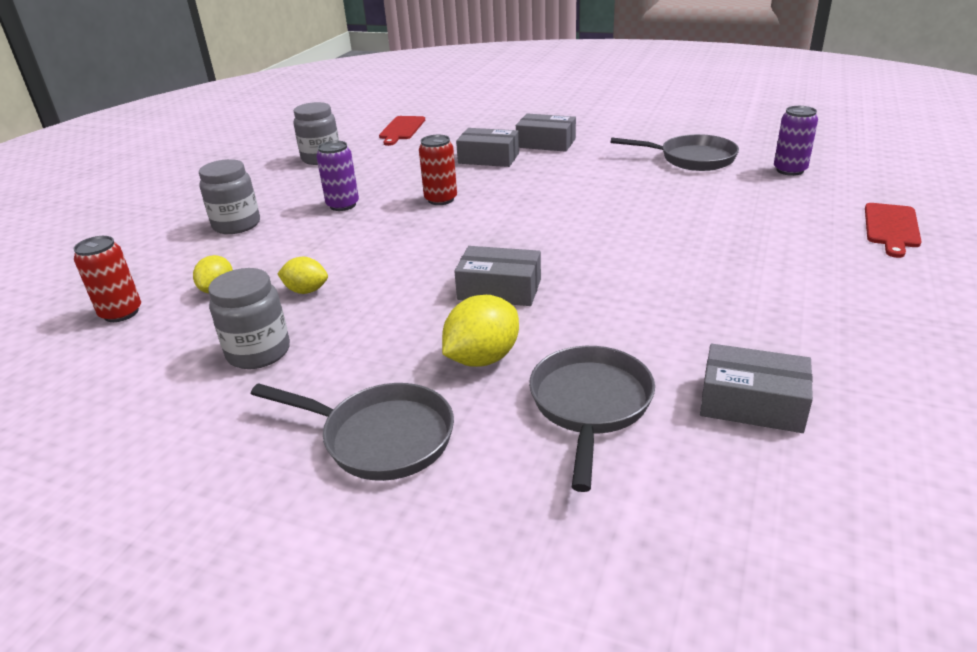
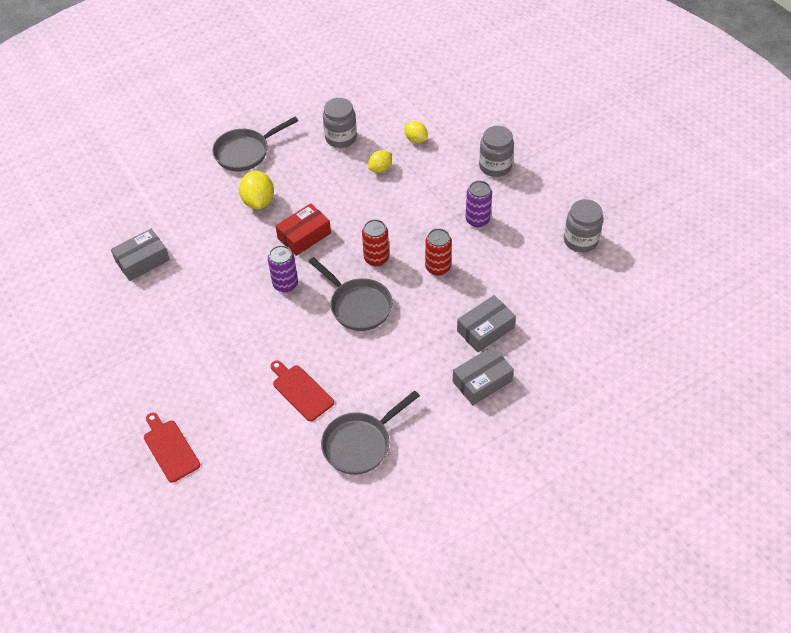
camera: 125 degrees right, 20 degrees up
red can [73,236,141,322] -> red can moved to [362,219,389,266]
red cutting board [379,116,425,146] -> red cutting board moved to [271,361,334,421]
grey box [454,246,541,306] -> red box [275,203,331,256]
grey pan [529,346,655,492] -> grey pan moved to [308,257,393,331]
purple can [774,106,818,176] -> purple can moved to [268,245,298,292]

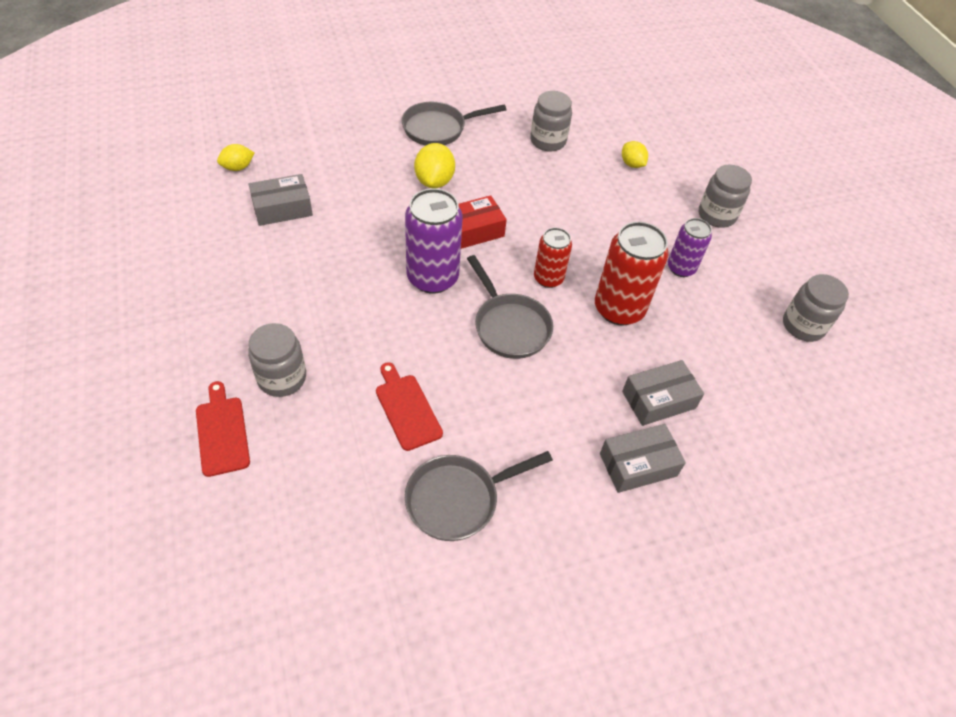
camera: 10 degrees right, 0 degrees up
purple can [268,245,298,292] -> purple can [405,188,463,294], size x1.66
yellow lemon [368,150,392,173] -> yellow lemon moved to [217,144,254,171]
red can [425,228,452,276] -> red can [595,222,669,326], size x1.66
none -> grey jar [248,323,306,397]

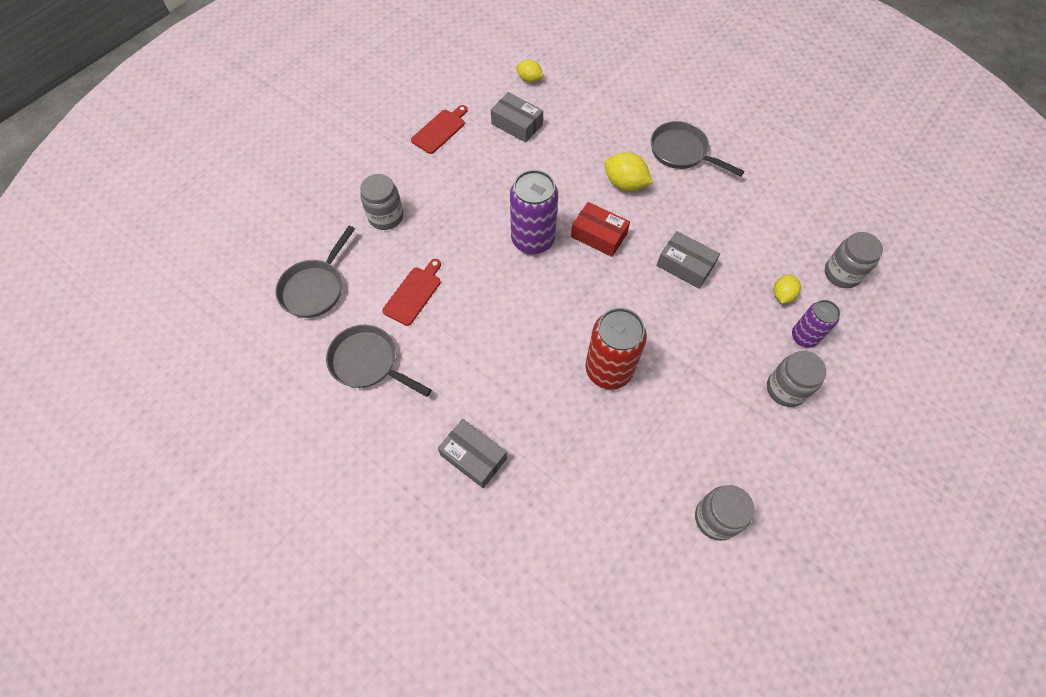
camera: 60 degrees right, 10 degrees up
red cutting board [196,381,250,477] -> red cutting board moved to [411,105,468,154]
yellow lemon [414,143,455,188] -> yellow lemon turned 60 degrees clockwise [604,152,652,191]
grey pan [467,255,553,359] -> grey pan moved to [276,226,355,318]
grey jar [530,91,572,152] -> grey jar moved to [825,232,883,288]
red can [534,228,572,288] -> none
grey box [622,360,704,426] -> grey box moved to [657,231,720,289]
purple can [668,218,712,277] -> purple can moved to [792,300,840,348]

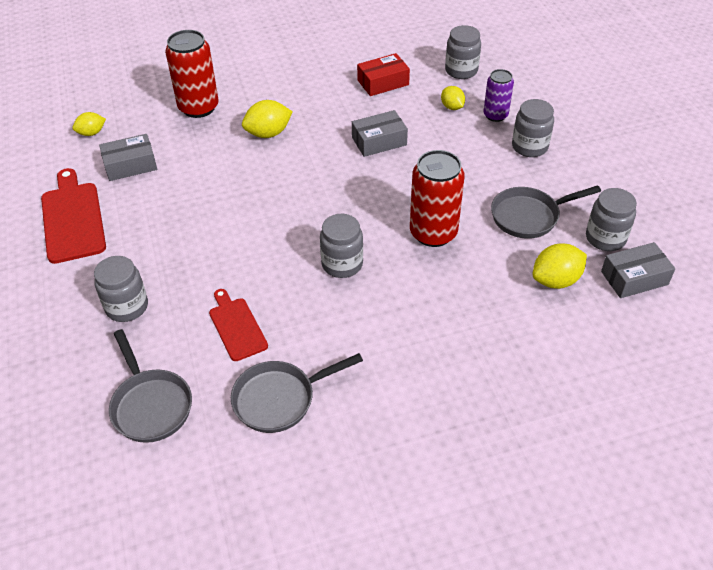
camera: 55 degrees left, 15 degrees down
red cutting board [411,105,468,154] -> red cutting board [41,168,106,264], size x1.60
grey box [438,419,507,488] -> grey box moved to [601,242,675,298]
purple can [510,170,558,254] -> none
red box [571,202,630,257] -> red box moved to [357,53,410,96]
grey pan [651,121,745,176] -> grey pan moved to [491,185,601,239]
none -> red can [165,30,219,118]
none -> grey jar [320,214,363,278]
none -> yellow lemon [533,244,587,289]

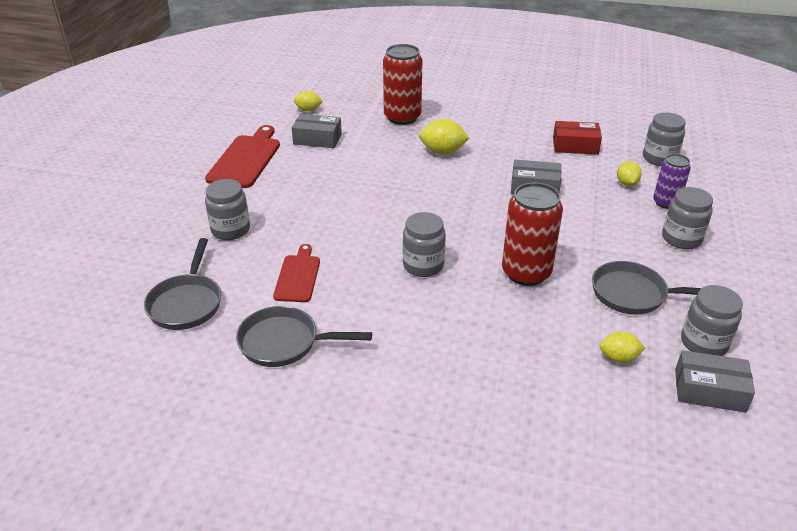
camera: 30 degrees right, 10 degrees down
yellow lemon [533,244,587,289] -> yellow lemon [599,331,645,363], size x0.63

